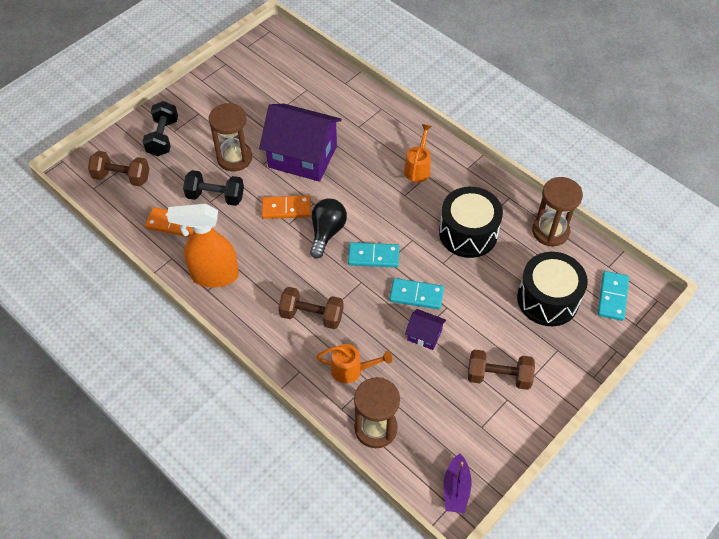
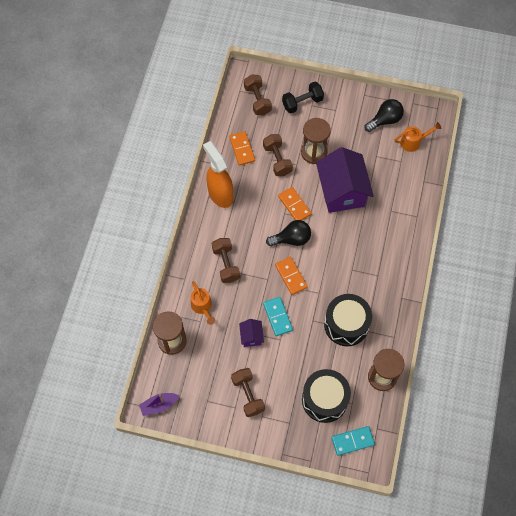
camera: 60 degrees right, 10 degrees up
black dumbbell [183,170,244,206] -> brown dumbbell [263,134,293,176]
turquoise domino [348,242,399,268] -> orange domino [275,257,308,295]
orange watering can [404,124,432,182] -> orange watering can moved to [394,122,442,152]
none -> black light bulb [364,99,404,132]

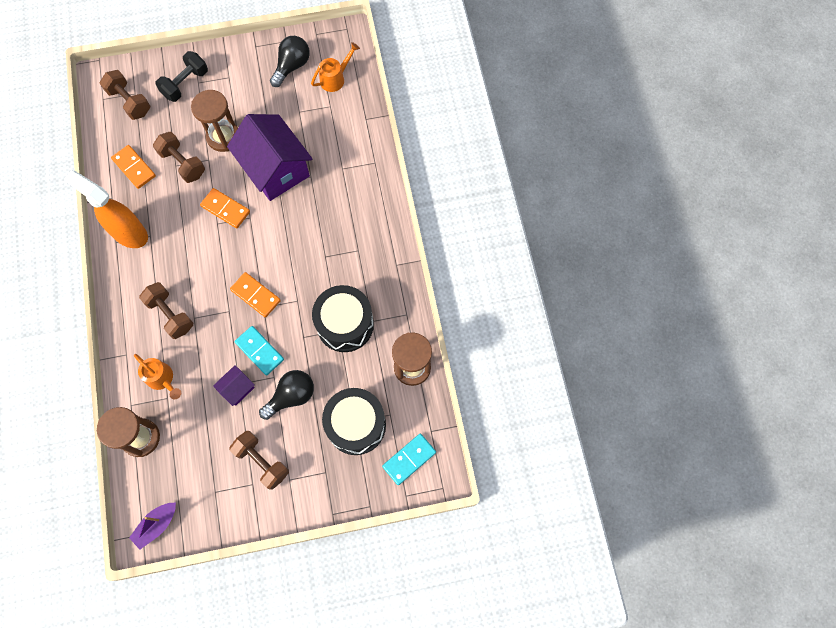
camera: 25 degrees left, 5 degrees up
purple house [239,319,264,347] -> purple house turned 75 degrees clockwise [213,365,255,406]
black light bulb [266,220,311,246] -> black light bulb moved to [259,370,314,420]

